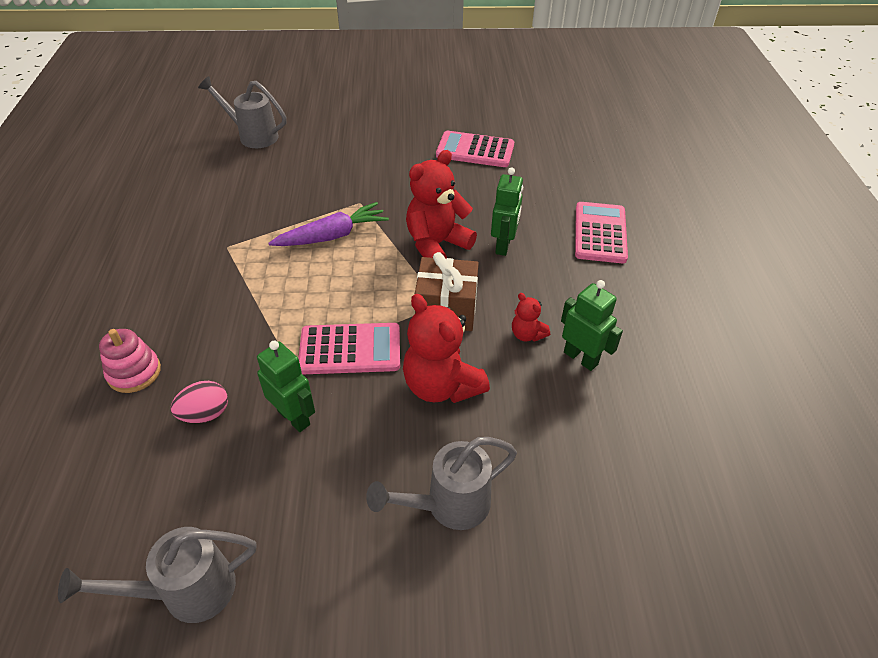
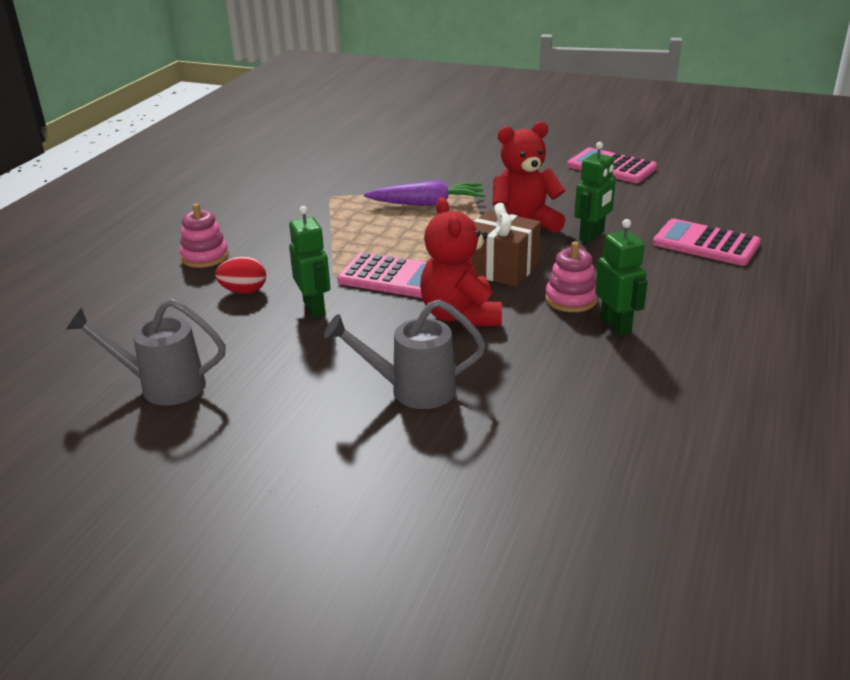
camera: 25 degrees right, 15 degrees down
pink egg [171,381,228,423] -> red egg [215,256,266,294]
grey watering can [198,76,287,148] -> none
red teddy bear [512,293,550,342] -> pink stacking toy [545,242,598,312]
pink calculator [575,202,628,264] -> pink calculator turned 90 degrees counterclockwise [653,219,761,266]

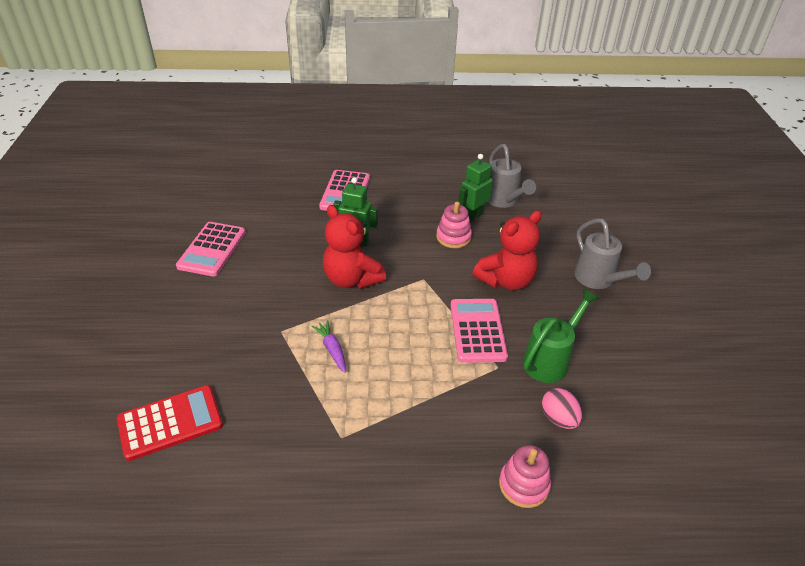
camera: 115 degrees left, 10 degrees up
grey watering can [66,299,226,406] -> grey watering can moved to [488,144,536,208]
red egg [215,256,266,294] -> pink egg [542,388,582,429]
green robot [289,206,330,318] -> green watering can [523,289,599,383]
purple carrot [364,180,485,206] -> purple carrot [312,320,346,373], size x0.59
brown gift [471,203,541,287] -> none
none -> red calculator [117,385,223,461]

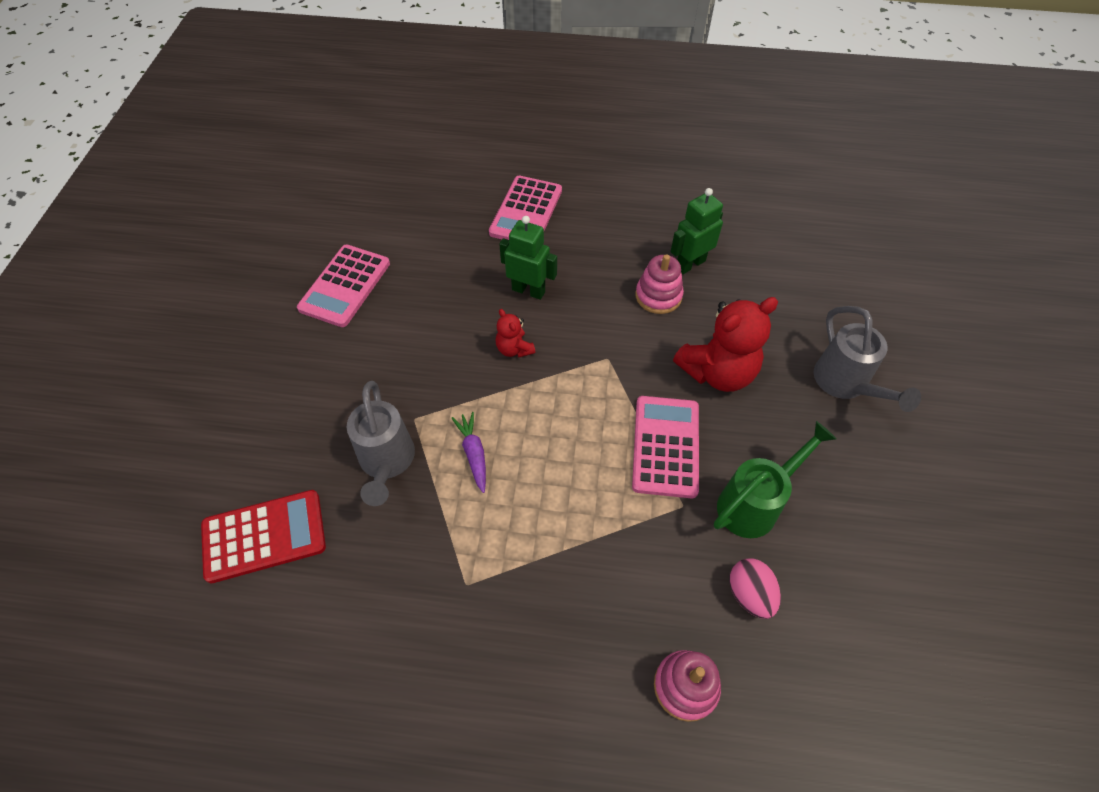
camera: 10 degrees right, 15 degrees up
red teddy bear [323,205,386,289] -> red teddy bear [496,309,535,358], size x0.49
grey watering can [488,144,536,208] -> grey watering can moved to [347,381,415,506]

